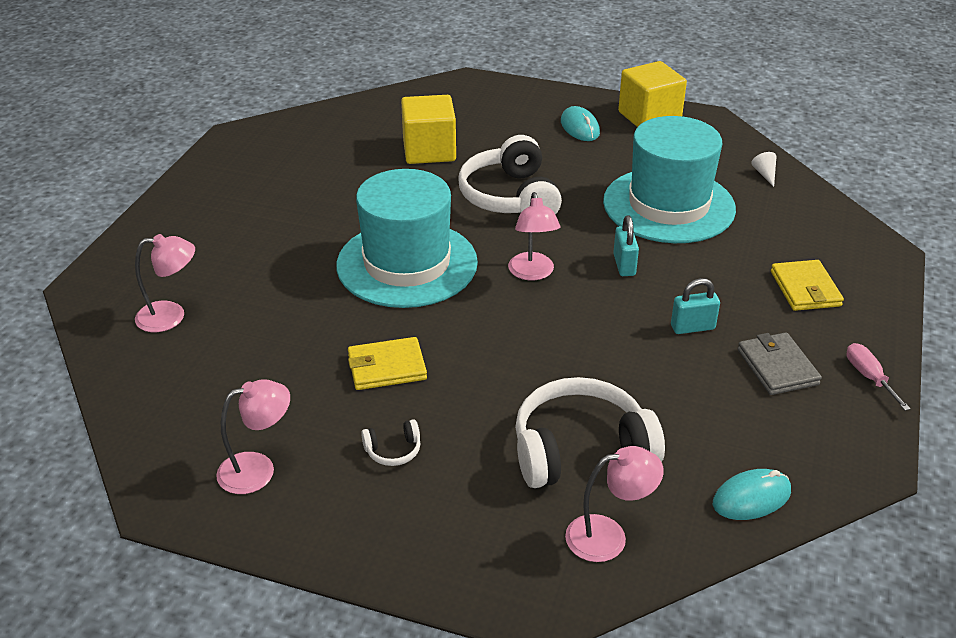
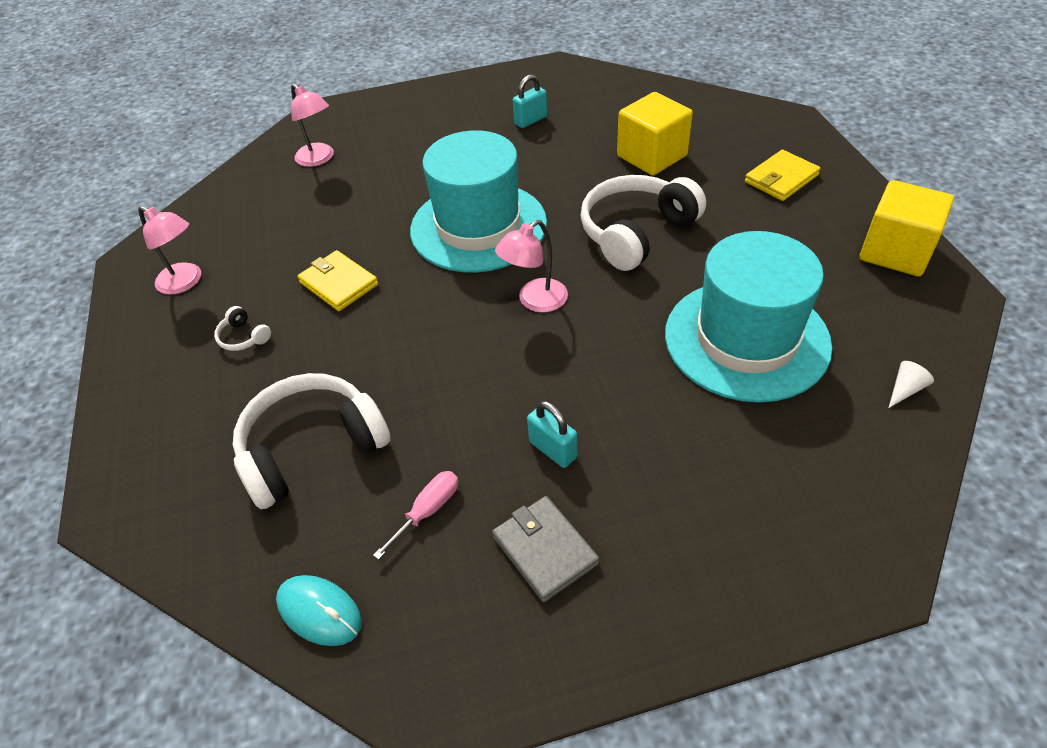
camera: 60 degrees right, 10 degrees up
white headphones [515,377,665,488] -> white headphones turned 75 degrees counterclockwise [233,373,391,509]
turquoise mouse [561,106,600,141] -> none
pink lamp [565,446,664,562] -> none
turquoise padlock [613,216,639,276] -> turquoise padlock moved to [513,74,547,128]
grey wallet [738,332,822,395] -> grey wallet turned 75 degrees counterclockwise [492,496,599,602]
yellow wallet [771,260,844,311] -> yellow wallet moved to [745,150,821,201]
pink screwdriver [847,343,911,411] -> pink screwdriver moved to [373,471,458,560]

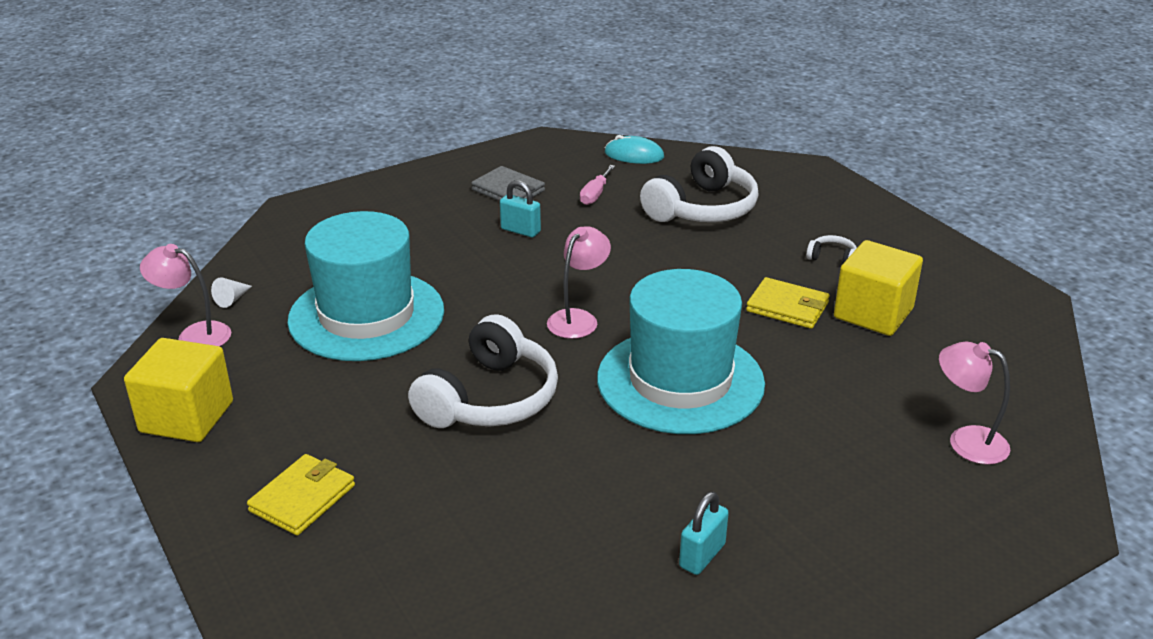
camera: 160 degrees right, 15 degrees down
pink lamp [138,206,201,295] -> pink lamp moved to [140,244,231,347]
yellow cube [617,92,693,176] -> yellow cube moved to [834,240,923,336]

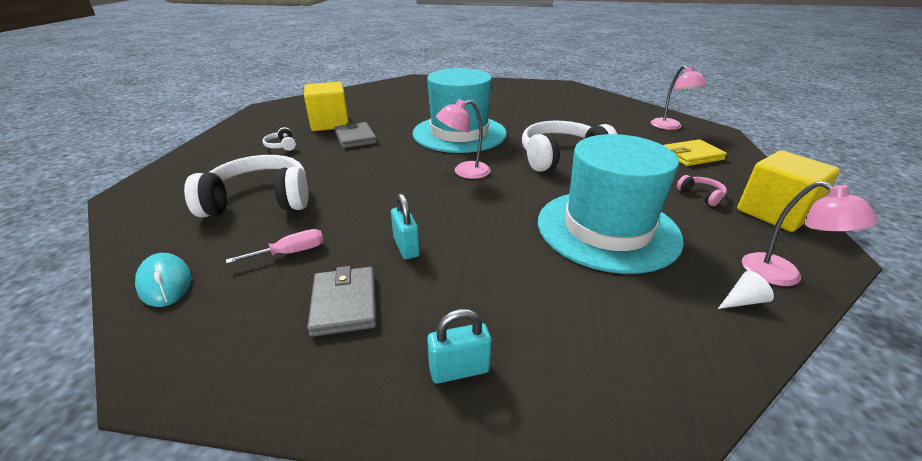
camera: 140 degrees left, 0 degrees up
turquoise padlock [679,492,729,575] -> turquoise padlock moved to [427,309,492,383]
yellow wallet [746,277,830,329] -> grey wallet [334,122,377,148]
pink lamp [939,342,1010,465] -> pink lamp moved to [651,65,707,130]
none -> pink headphones [677,175,727,206]

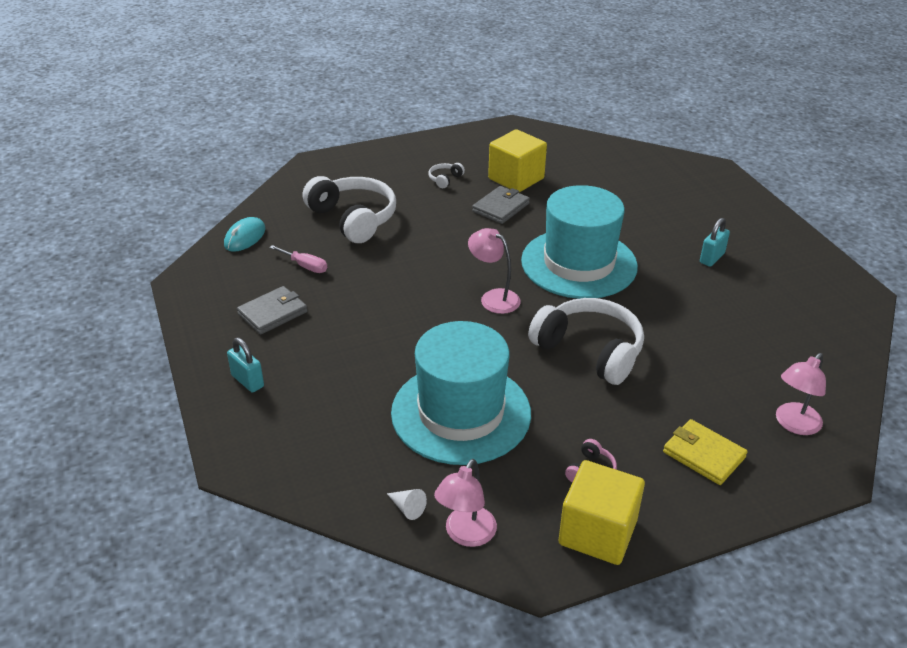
camera: 60 degrees right, 5 degrees up
turquoise padlock [391,193,420,259] -> turquoise padlock moved to [700,218,730,267]

